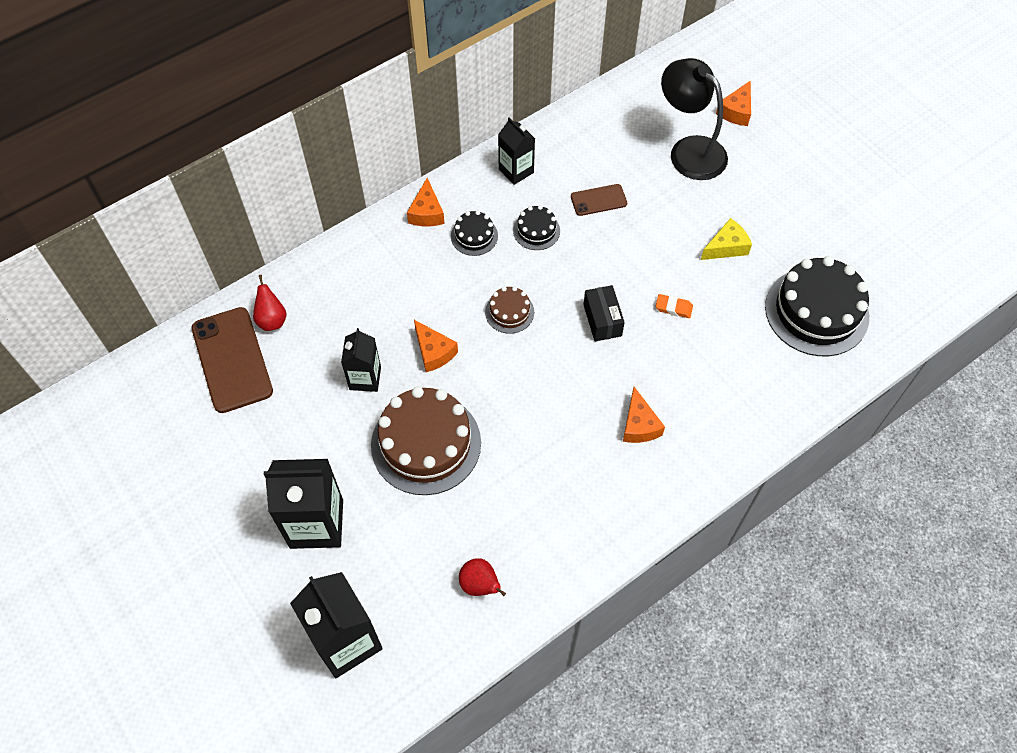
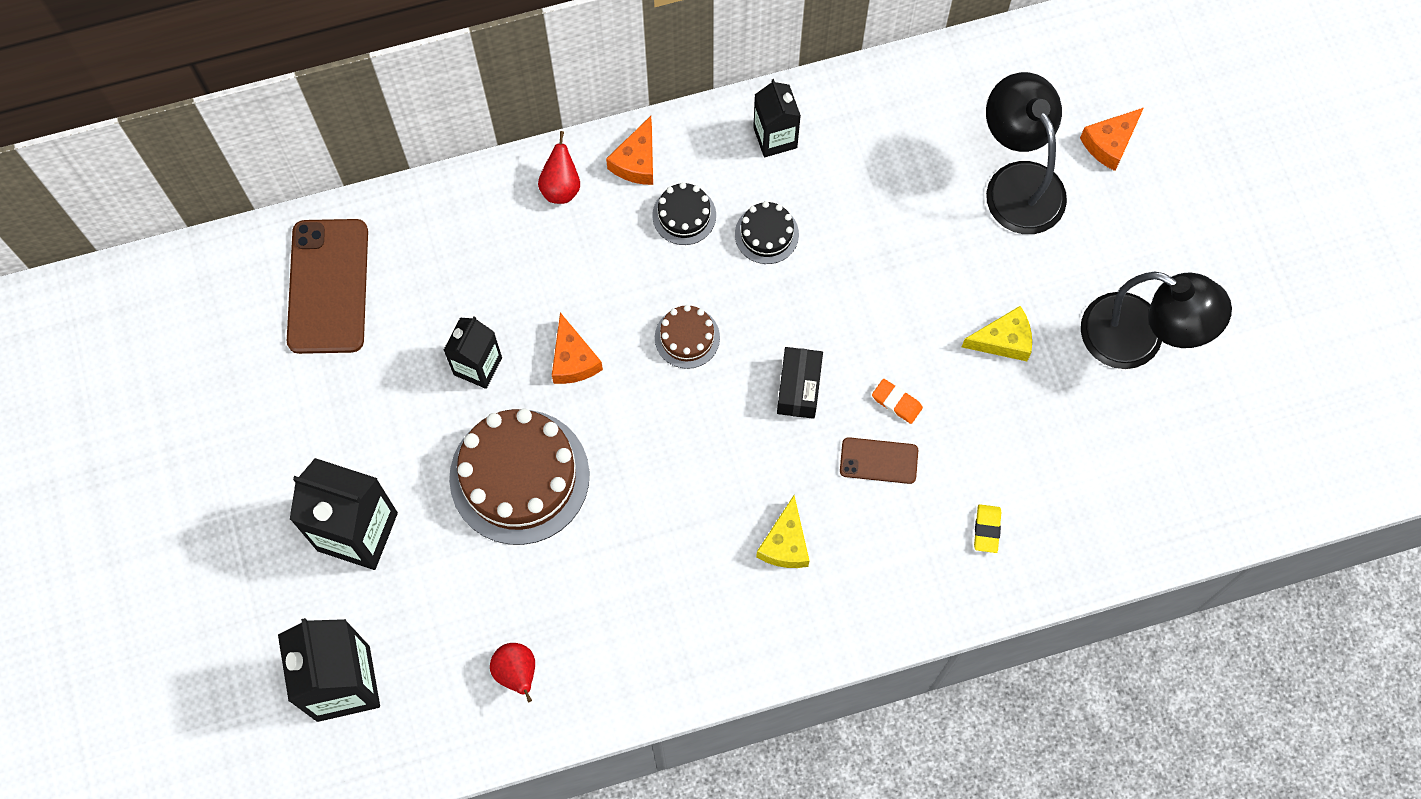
camera: 20 degrees right, 10 degrees up
red pear [253,275,287,331] -> red pear moved to [538,131,580,204]
brown phone [571,184,627,216] -> brown phone moved to [840,437,918,484]
orange cheese [623,387,665,443] -> yellow cheese [756,495,809,568]
black cake [765,256,869,356] -> none
none -> yellow eraser [974,504,1001,553]
none -> black lamp [1081,272,1232,369]

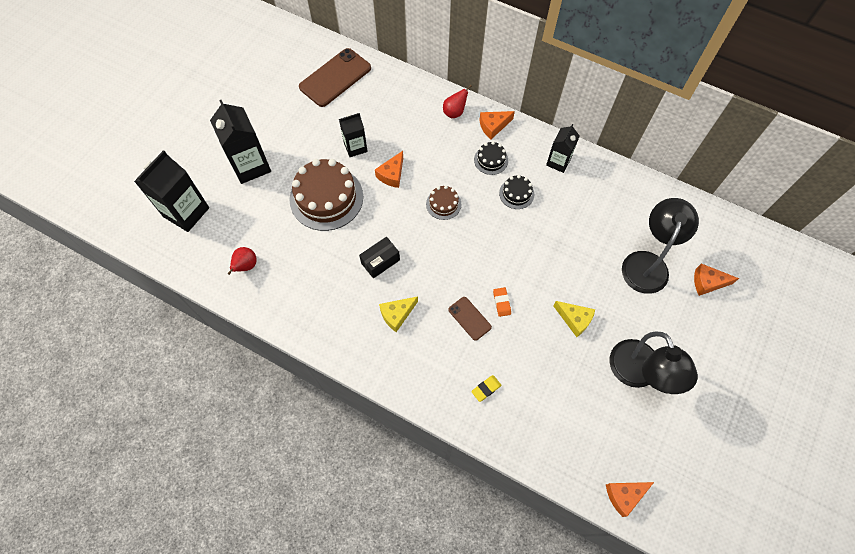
camera: 45 degrees right, 5 degrees down
black box [777,347,823,419] -> black box moved to [359,237,400,278]
none -> orange cheese [606,482,654,517]

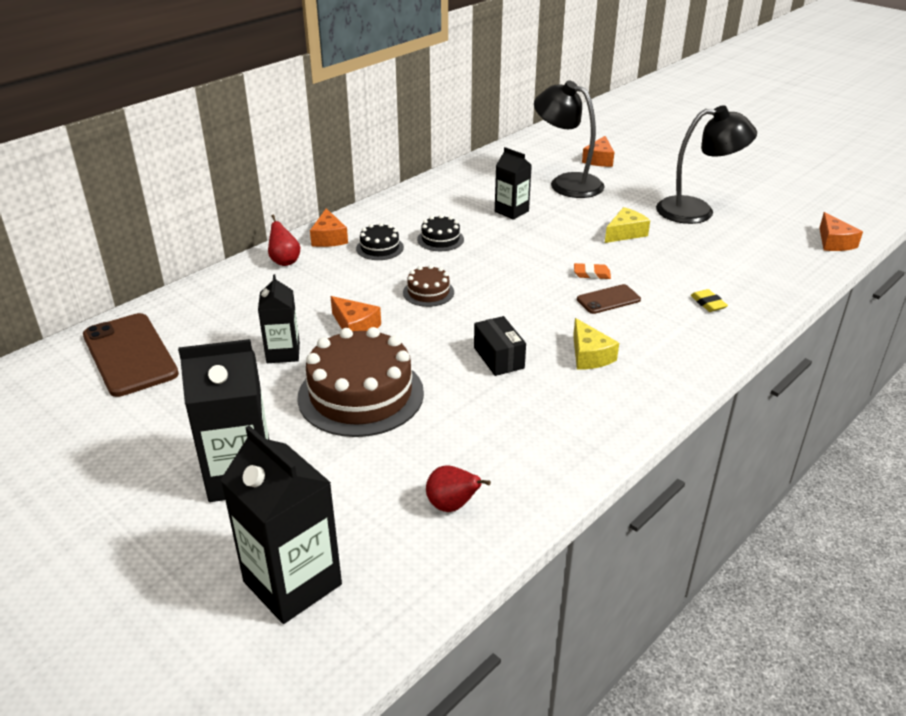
camera: 75 degrees left, 30 degrees down
black carton [546,124,580,173] -> black carton moved to [495,147,532,220]

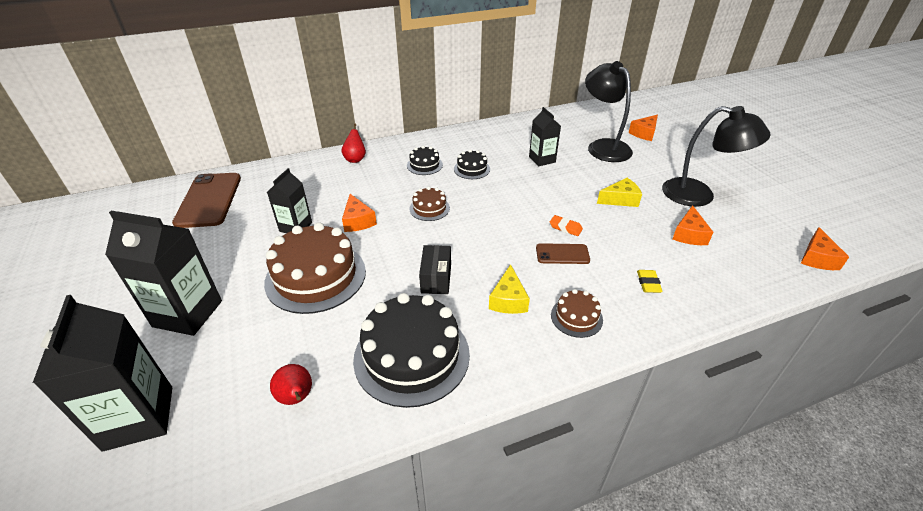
camera: 25 degrees right, 5 degrees up
orange cheese [310,208,348,247] -> orange cheese moved to [673,205,713,245]
none -> black cake [353,293,470,408]
none -> brown cake [551,289,603,338]

